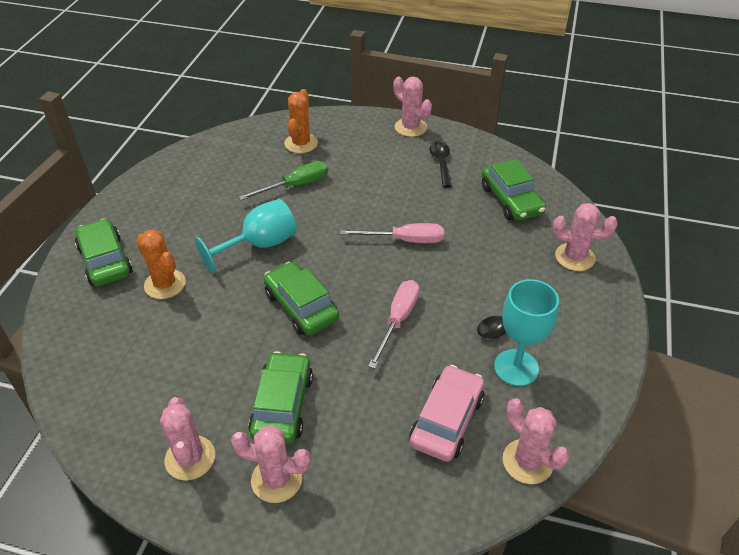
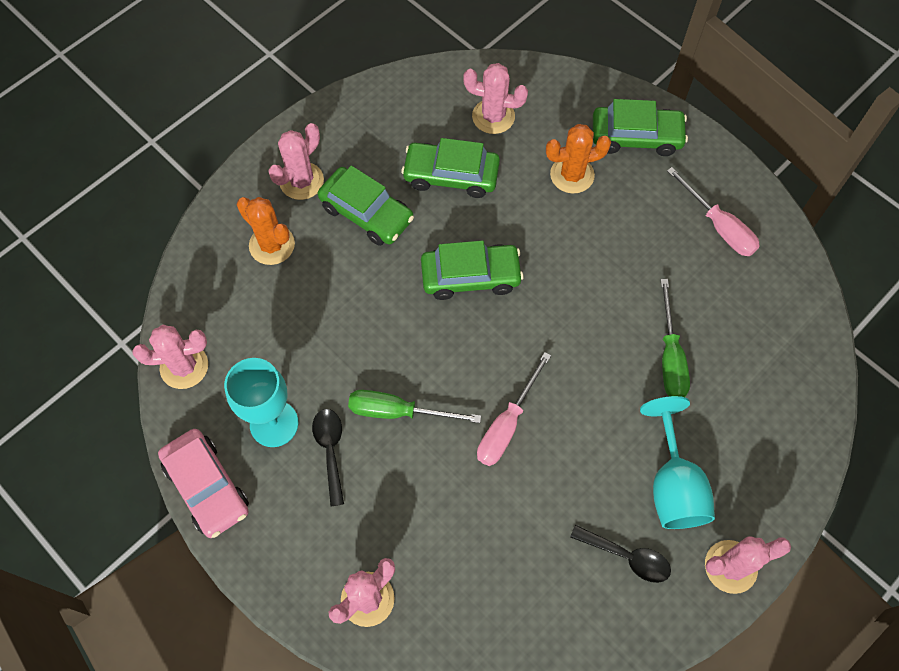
camera: 120 degrees right, 20 degrees up
pink cactus [160,397,215,480] -> pink cactus moved to [463,63,528,134]
turquoise goblet [195,199,297,273] -> turquoise goblet moved to [640,396,715,529]
orange cactus [284,89,318,153] -> orange cactus moved to [237,197,295,265]
pink screwdriver [368,280,420,369] -> pink screwdriver moved to [667,167,760,256]
pink car [409,365,484,462] -> pink car moved to [158,429,249,538]
green car [482,159,546,221] -> green car moved to [401,138,500,198]
none -> green screwdriver [348,390,481,423]

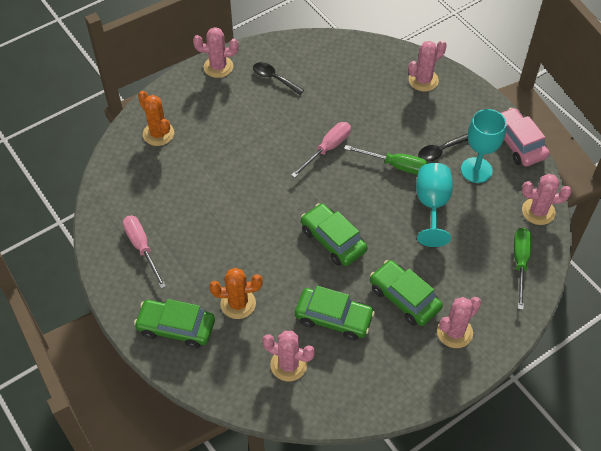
camera: 170 degrees left, 10 degrees down
orange cactus [237,197,295,265] -> orange cactus moved to [138,91,174,146]
black spoon [312,409,344,506] -> black spoon turned 60 degrees clockwise [418,133,468,162]
green car [421,241,524,300] -> green car turned 45 degrees clockwise [301,203,368,266]
turquoise goblet [640,396,715,529] -> turquoise goblet moved to [416,163,453,247]
green screwdriver [660,279,690,397] -> green screwdriver moved to [514,228,532,310]

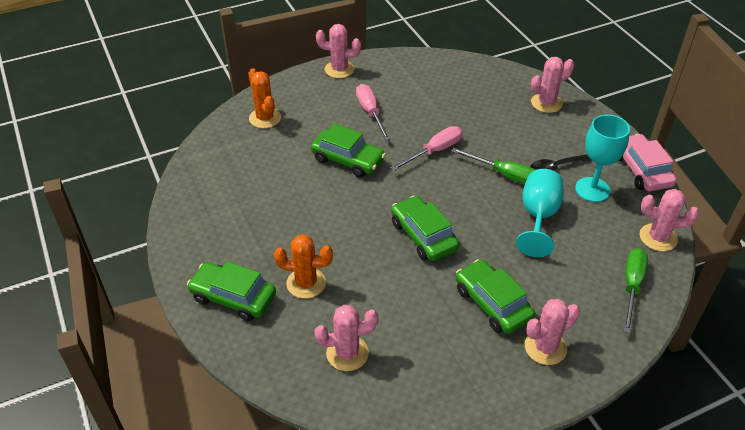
camera: 10 degrees right, 10 degrees down
pink screwdriver [123,216,166,289] -> pink screwdriver moved to [356,84,390,141]
black spoon [253,62,304,95] -> none
pink cactus [262,331,315,381] -> pink cactus turned 45 degrees counterclockwise [314,305,378,371]
green car [295,286,375,341] -> green car moved to [311,124,386,178]

